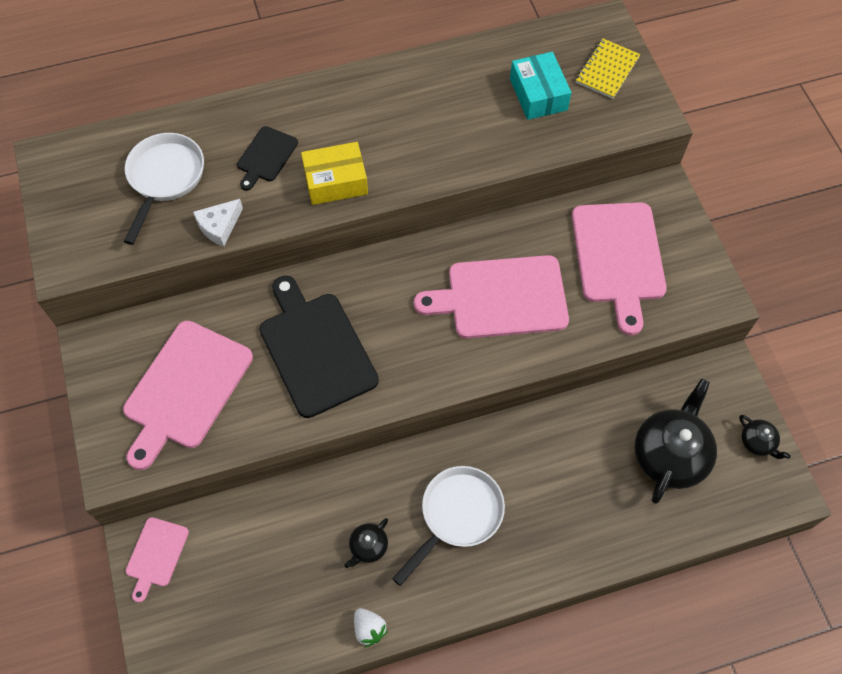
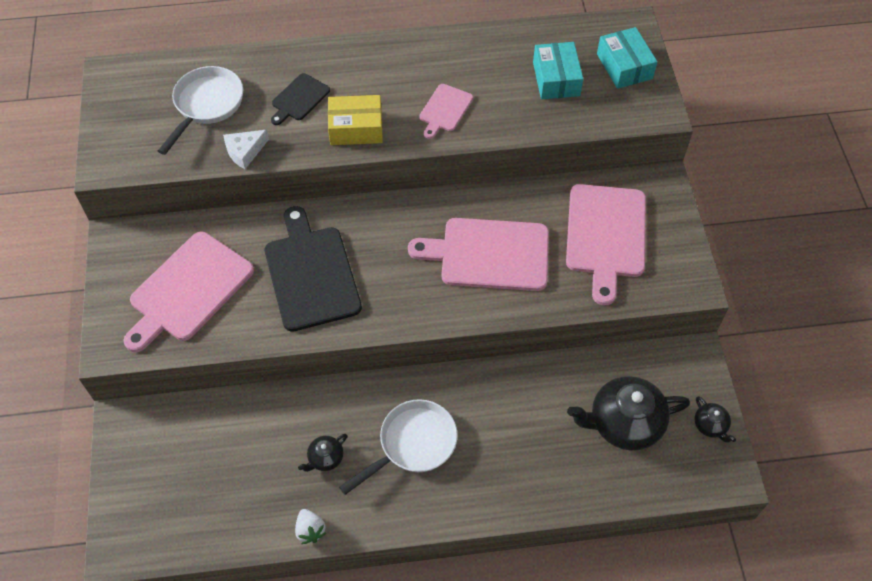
camera: 10 degrees right, 5 degrees down
pink cutting board [126,517,189,603] -> pink cutting board moved to [419,84,473,139]
yellow notebook [576,39,640,99] -> turquoise box [597,27,657,89]
black teapot [635,379,717,504] -> black teapot turned 135 degrees counterclockwise [567,376,690,451]

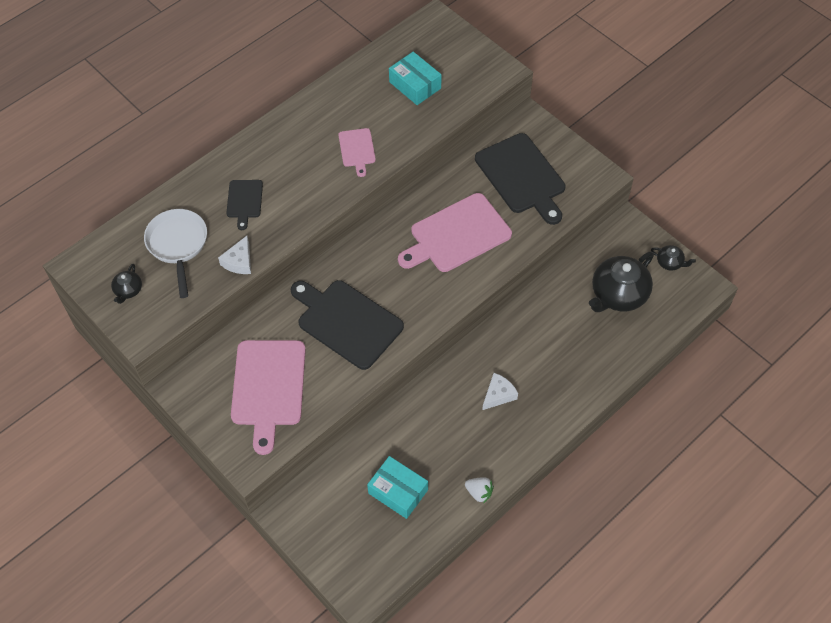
camera: 35 degrees left, 0 degrees up
black teapot [298,434,347,472] -> black teapot moved to [111,264,142,304]
yellow box [328,95,383,145] -> none
white pan [339,399,458,495] -> white cheese [482,373,518,410]
pink cutting board [566,184,646,305] -> black cutting board [475,133,565,225]
turquoise box [597,27,657,89] -> turquoise box moved to [367,456,428,519]

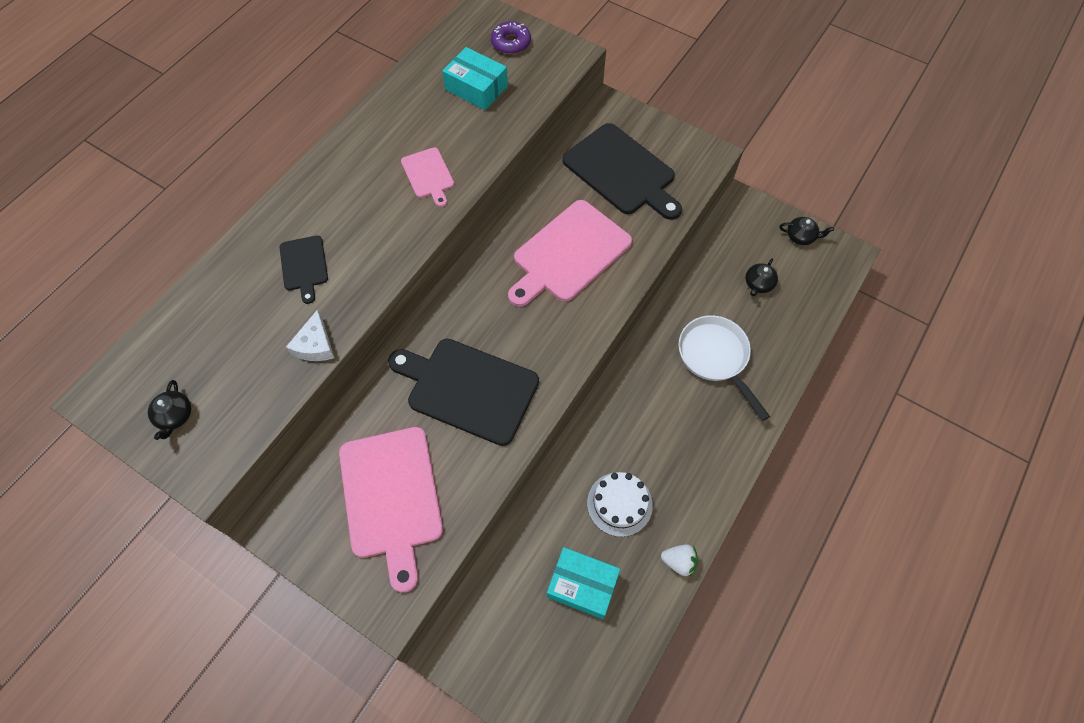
camera: 15 degrees left, 5 degrees up
white pan [144,209,207,298] -> white pan moved to [679,315,770,421]
white cheese [482,373,518,410] -> none
black teapot [589,252,654,312] -> black teapot [745,258,778,296], size x0.47
none -> purple donut [491,21,531,54]
none -> white cake [587,472,653,537]

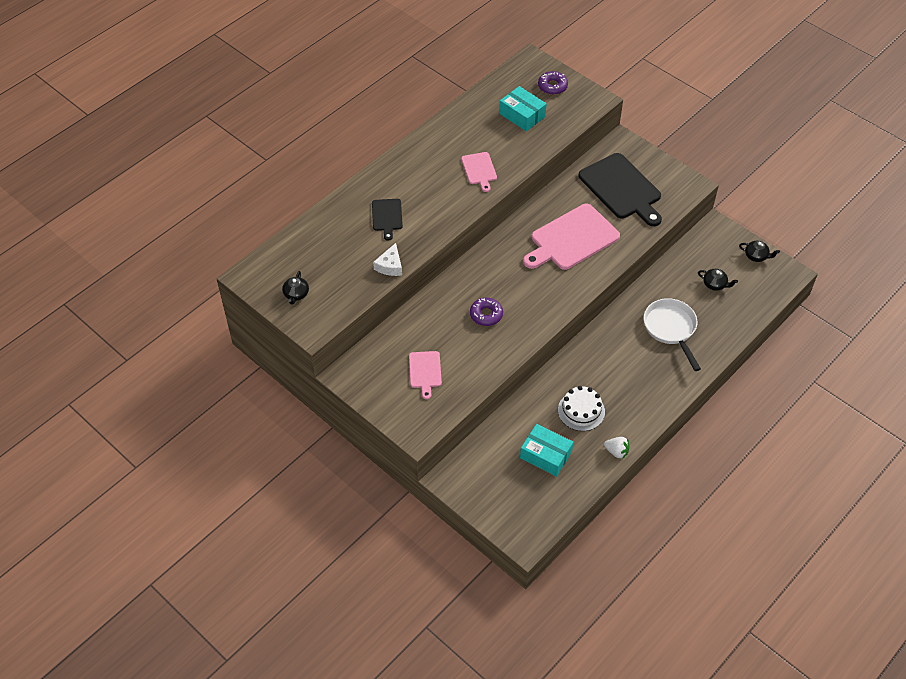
camera: 10 degrees right, 10 degrees down
pink cutting board [339,427,443,593] -> pink cutting board [409,351,442,399], size x0.51
black cutting board [388,339,539,446] -> purple donut [470,298,503,326]
black teapot [745,258,778,296] -> black teapot turned 105 degrees counterclockwise [698,269,738,291]

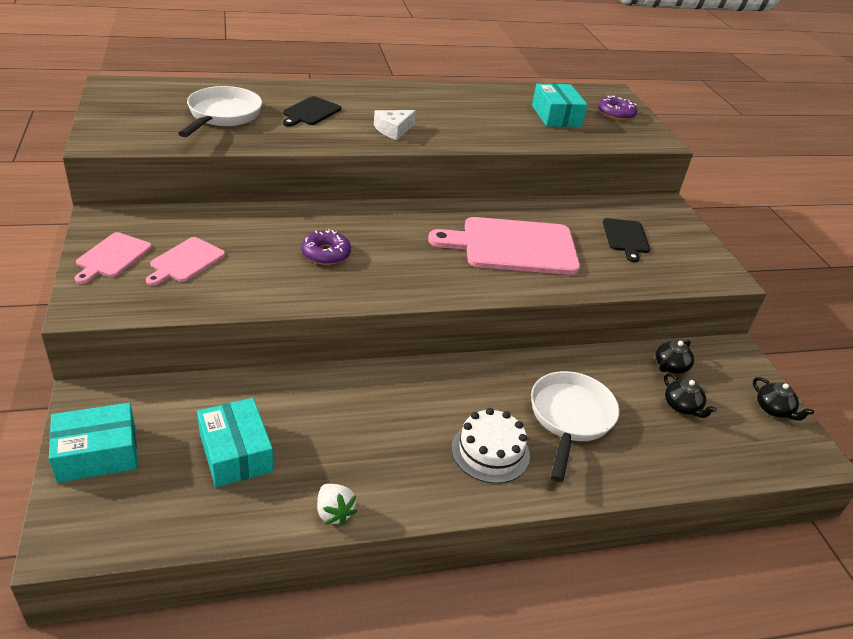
camera: 30 degrees right, 15 degrees down
black teapot [282,271,309,305] -> black teapot moved to [655,340,694,374]
white cheese [373,243,402,276] -> white cheese moved to [374,110,416,140]
pink cutting board [461,152,497,192] -> pink cutting board moved to [75,232,152,284]
white cake [558,386,605,431] -> white cake moved to [451,408,530,484]
black cutting board [579,153,662,226] -> black cutting board [603,218,650,262], size x0.51
none -> turquoise box [49,403,137,483]
none -> white pan [178,86,262,137]

